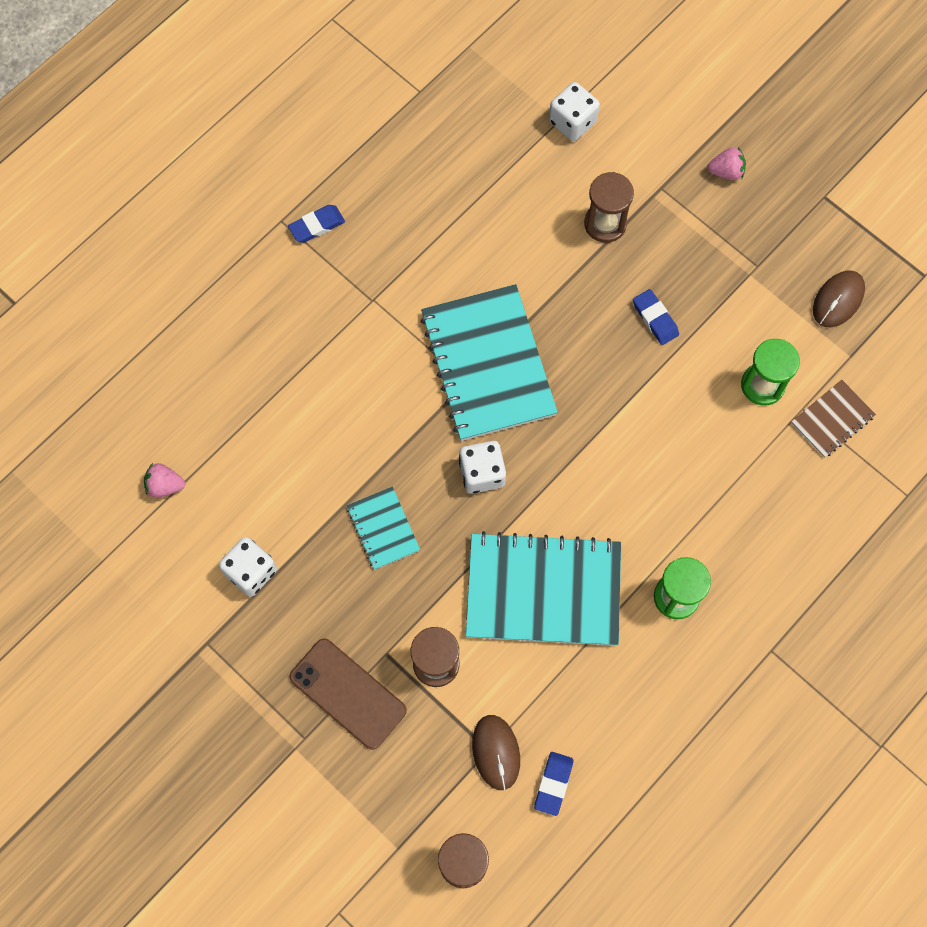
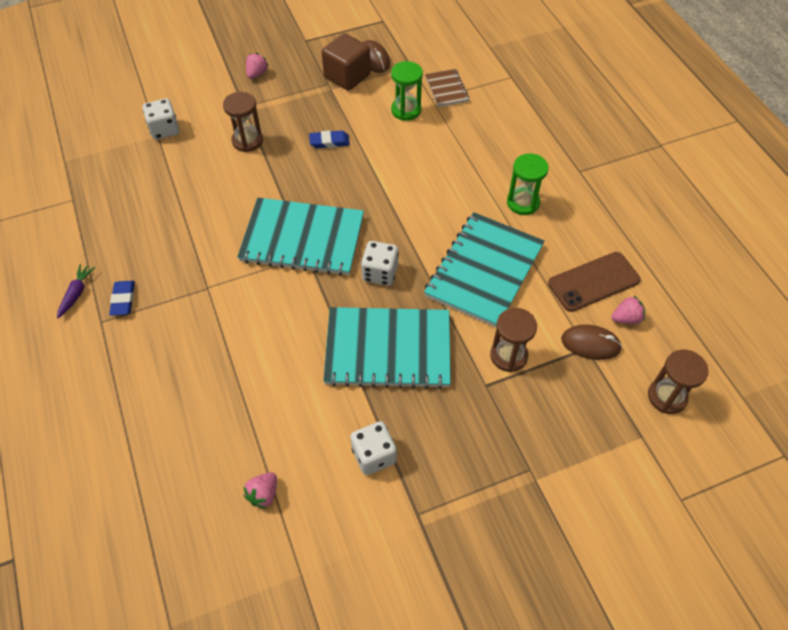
camera: 65 degrees left, 15 degrees down
brown phone [289,638,407,750] -> brown phone moved to [548,252,641,312]
turquoise notebook [347,486,420,570] -> turquoise notebook [323,307,451,389], size x2.07
blue eraser [534,752,574,816] -> pink strawberry [611,296,645,324]
none -> purple carrot [57,264,95,318]
none -> brown cube [322,33,371,91]

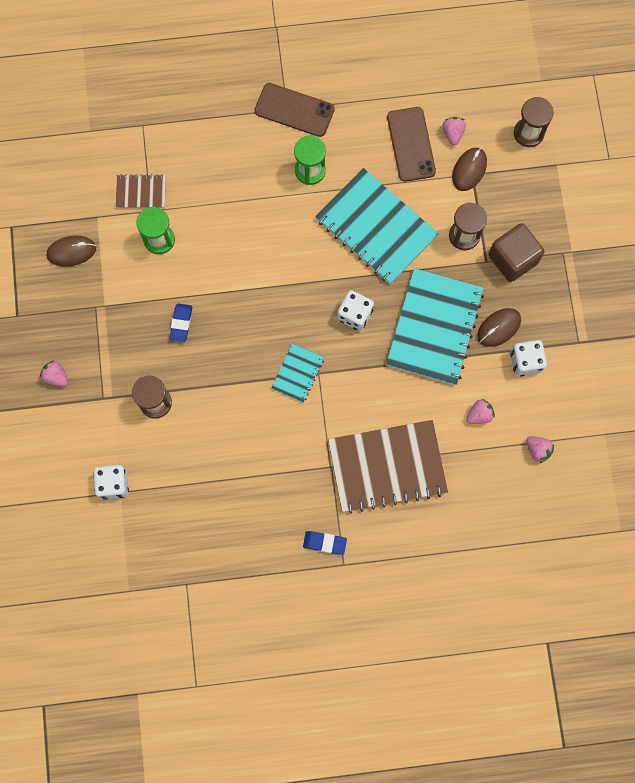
camera: 75 degrees left, 20 degrees up
purple carrot [57,264,95,318] -> none
turquoise notebook [237,198,364,276] -> turquoise notebook [271,343,324,403], size x0.48
brown cube [322,33,371,91] -> brown cube moved to [488,223,545,282]
none -> brown phone [255,83,335,137]
none -> brown notebook [328,420,448,514]
none -> pink strawberry [466,399,495,424]
none -> brown mouse [477,308,521,347]

